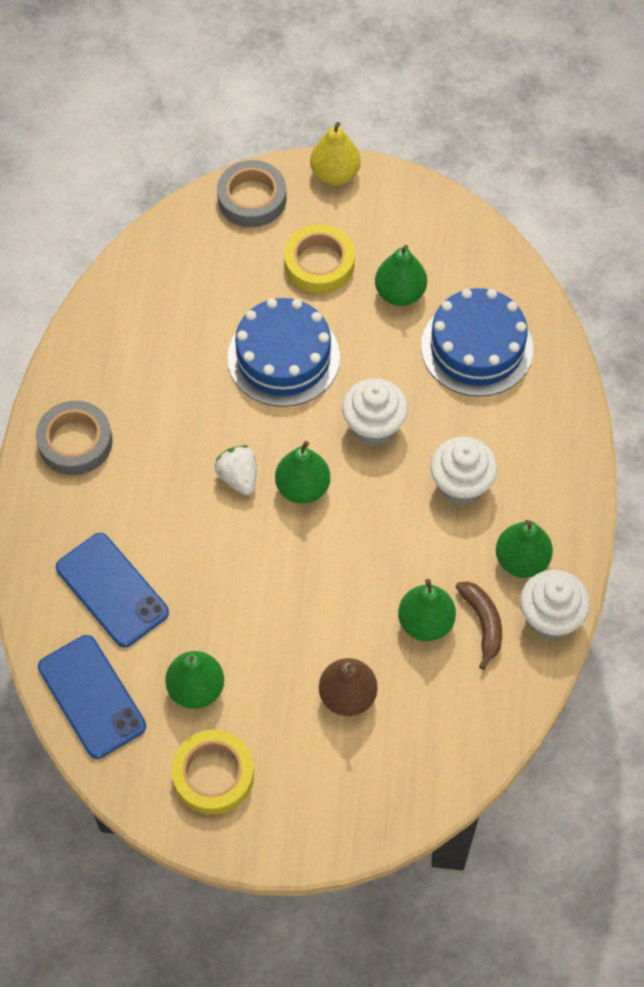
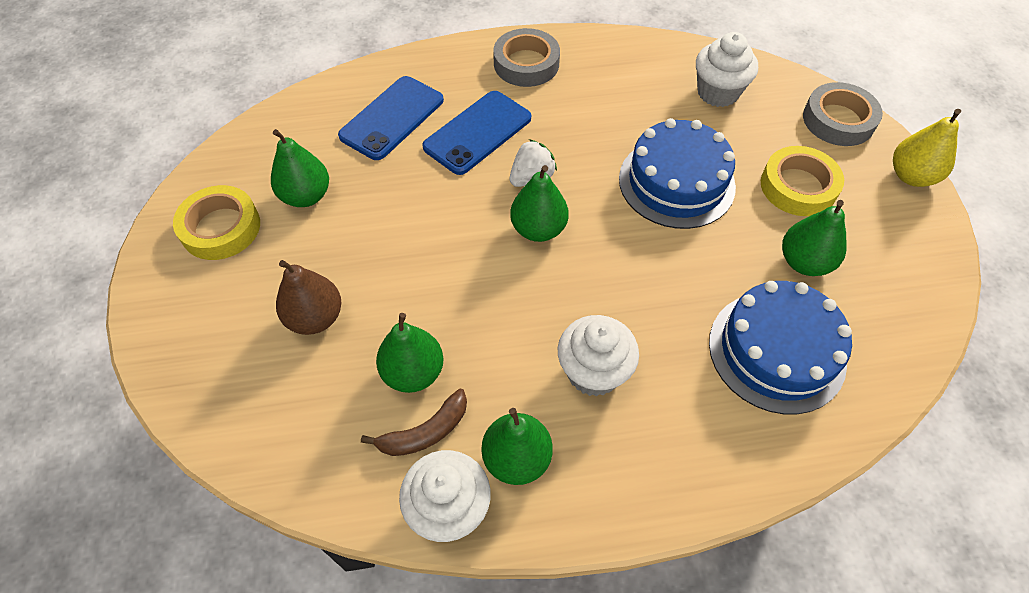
camera: 75 degrees right, 5 degrees down
blue phone [38,635,146,759] -> blue phone moved to [422,91,531,175]
white cupcake [342,378,408,446] -> white cupcake moved to [696,32,758,107]

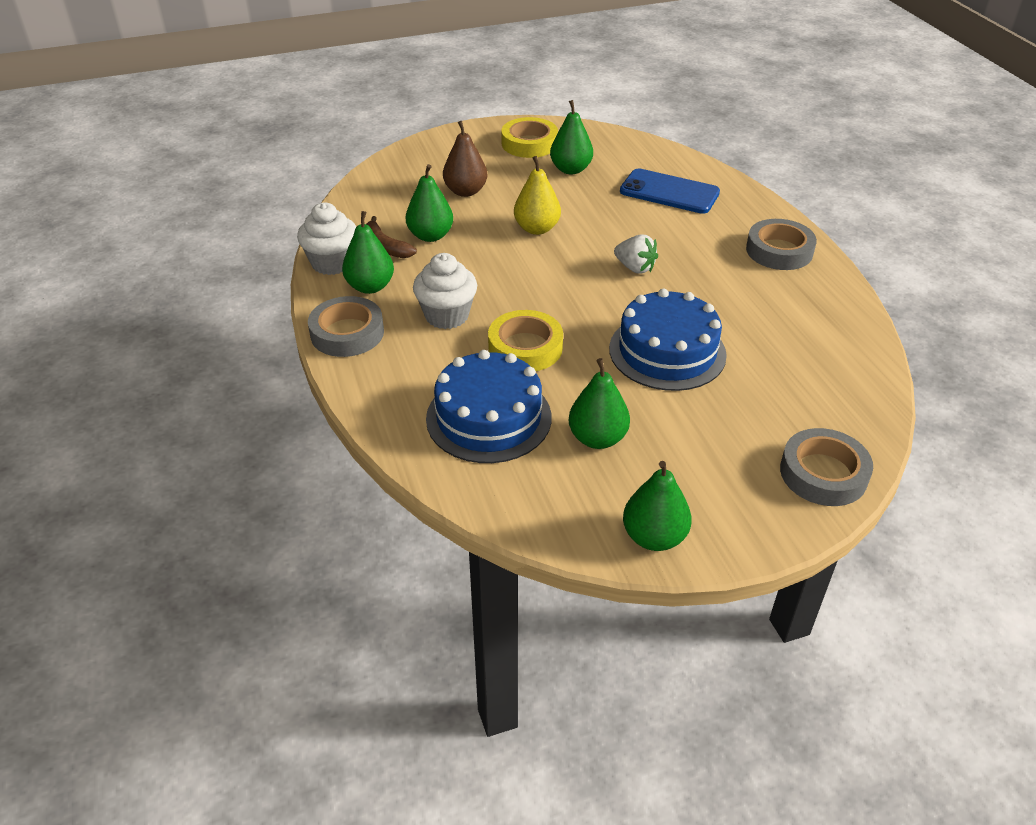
camera: 80 degrees right, 15 degrees down
blue phone [422,91,531,175] -> none
green pear [510,165,569,242] -> green pear moved to [623,461,692,551]
white cupcake [696,32,758,107] -> none
yellow tape [761,146,844,216] -> yellow tape moved to [488,310,563,371]
yellow pear [893,109,961,187] -> yellow pear moved to [514,156,561,235]
none -> grey tape [308,296,384,357]

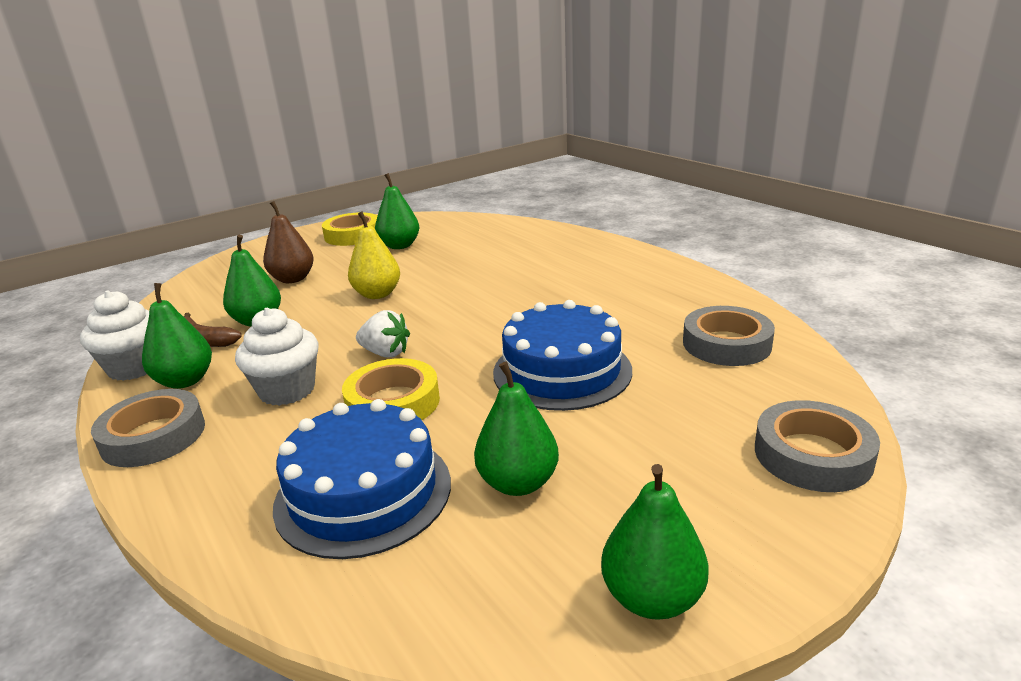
camera: 15 degrees left, 15 degrees down
white strawberry [614,235,658,274] -> white strawberry moved to [356,310,410,358]
blue phone [620,169,720,214] -> none
grey tape [746,219,817,270] -> grey tape moved to [683,306,775,366]

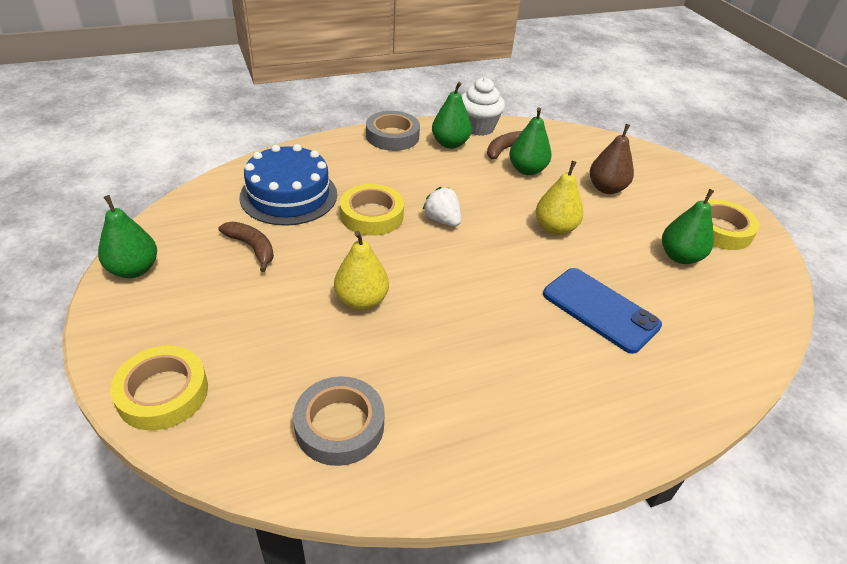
camera: 100 degrees right, 15 degrees up
white cupcake [235,308,318,406] -> none
white strawberry [356,310,410,358] -> white strawberry turned 105 degrees clockwise [423,187,461,226]
green pear [474,361,559,496] -> brown banana [218,222,274,272]
blue cake [493,300,632,411] -> yellow pear [334,231,389,310]
grey tape [755,400,880,492] -> yellow tape [110,346,208,430]
none -> blue phone [543,268,662,354]

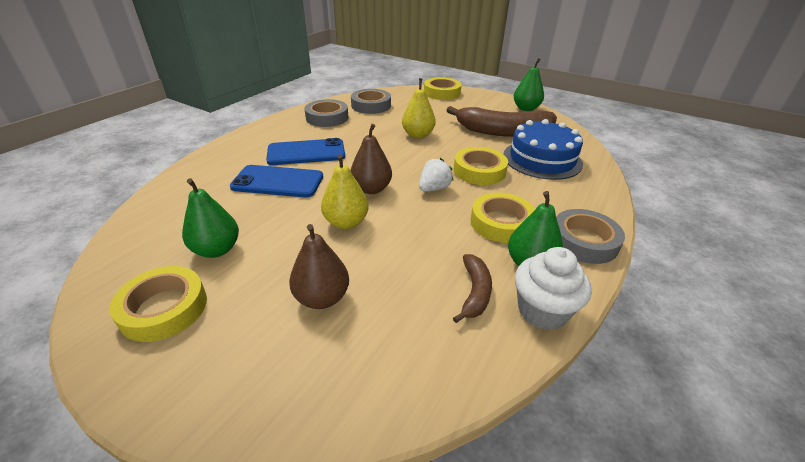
camera: 145 degrees right, 5 degrees down
brown banana [218,222,274,272] -> brown banana [447,106,557,137], size x2.04
white strawberry [423,187,461,226] -> white strawberry turned 60 degrees counterclockwise [419,158,453,192]
green pear [509,107,552,175] -> none
none -> blue phone [266,138,345,165]
none -> grey tape [305,99,349,127]
none -> brown pear [350,124,392,194]
none -> yellow tape [471,193,535,243]

